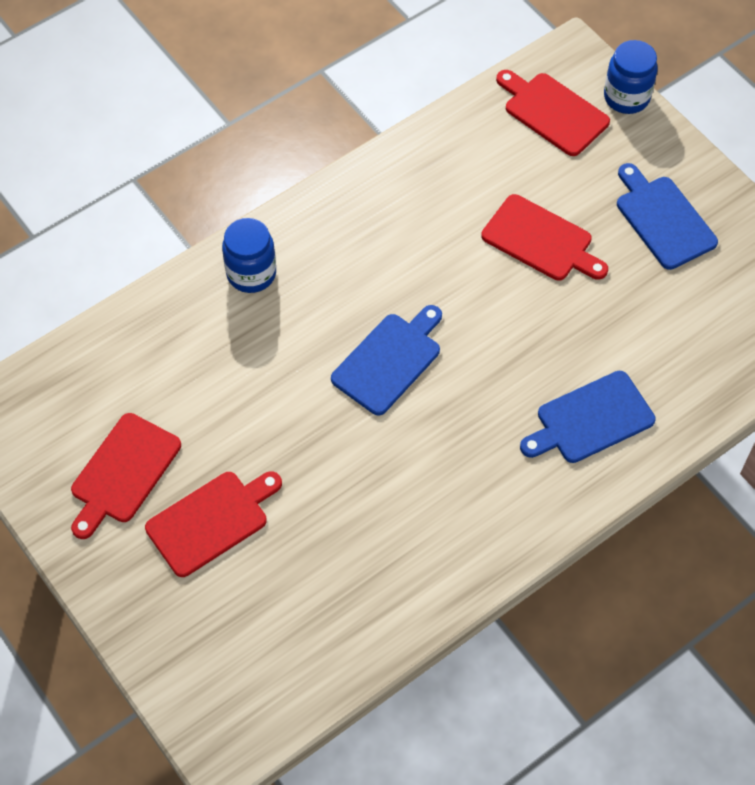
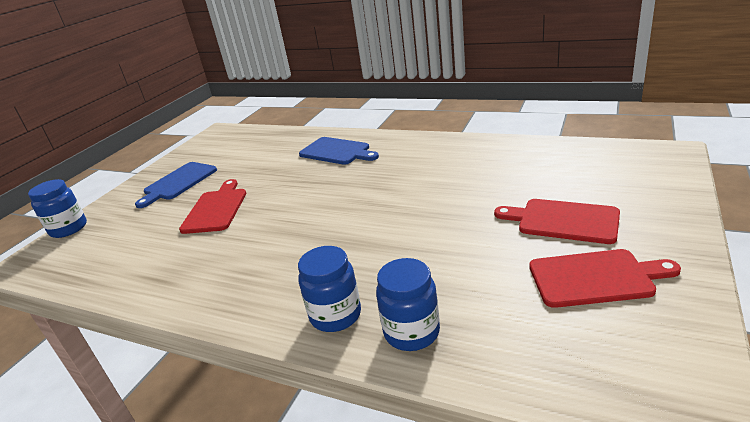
camera: 115 degrees left, 30 degrees down
blue cutting board [331,305,442,416] -> none
red cutting board [496,70,610,156] -> none
none -> blue jar [376,258,440,351]

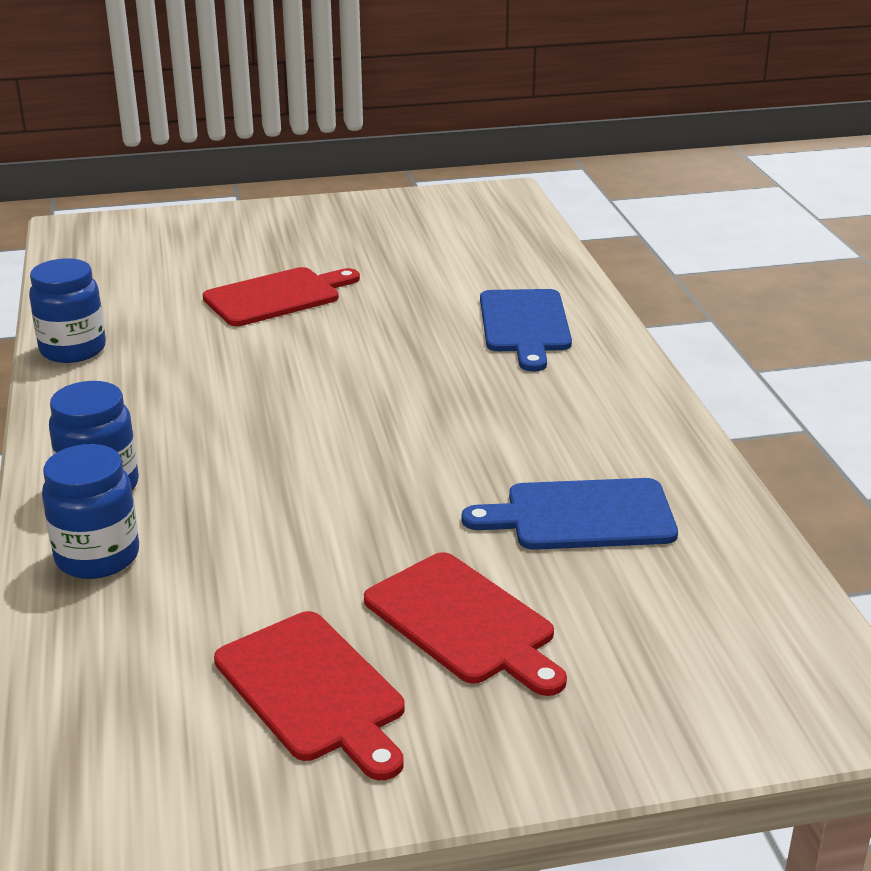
camera: 50 degrees right, 0 degrees up
blue jar [28,179,87,238] -> blue jar moved to [29,258,106,363]
blue cutting board [135,162,217,208] -> blue cutting board moved to [461,478,678,550]
red cutting board [494,199,620,244] -> red cutting board turned 150 degrees clockwise [364,552,567,696]

